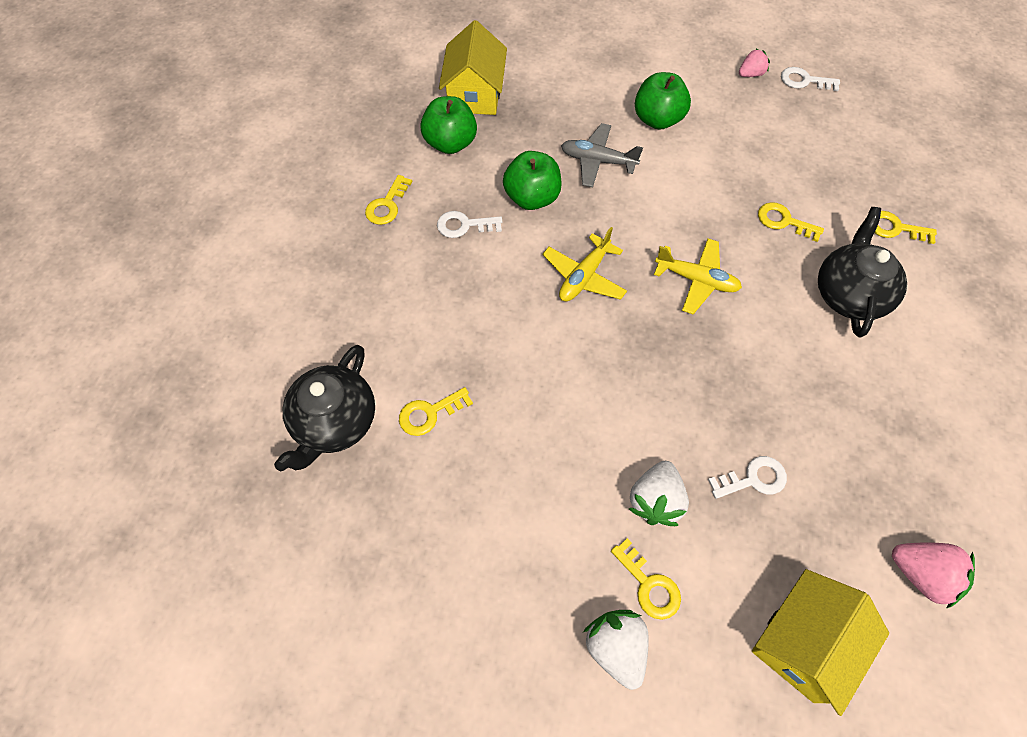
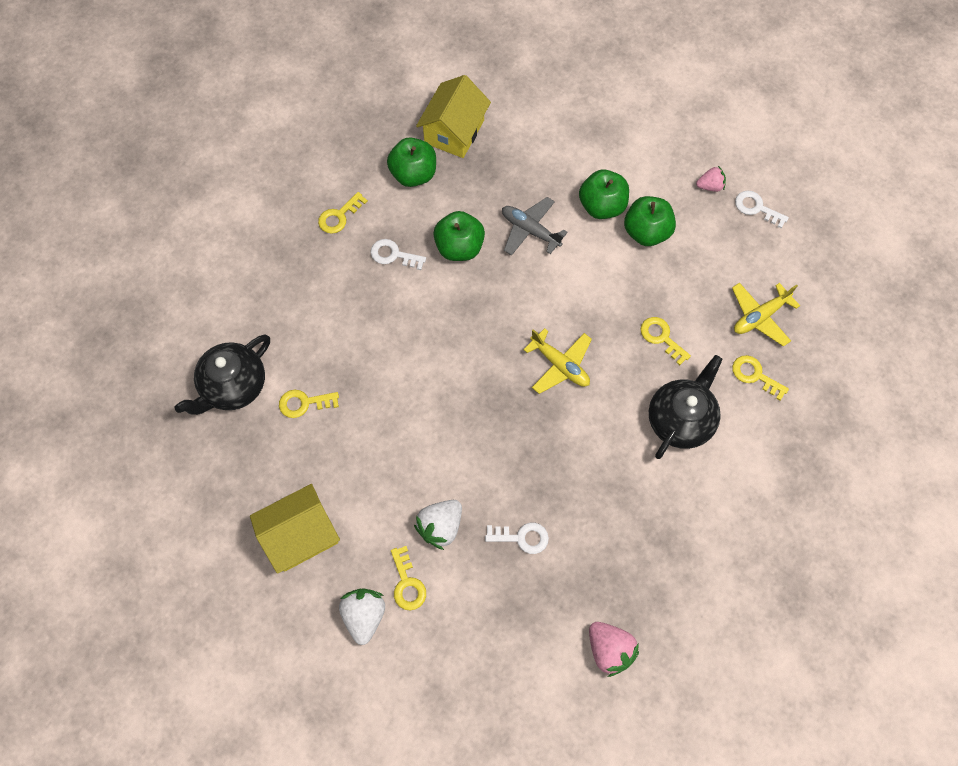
camera: 20 degrees right, 5 degrees up
yellow plane [542,227,627,302] -> yellow plane moved to [732,283,800,347]
yellow house [752,569,889,716] -> yellow house moved to [250,484,340,574]
none -> green apple [624,196,676,246]

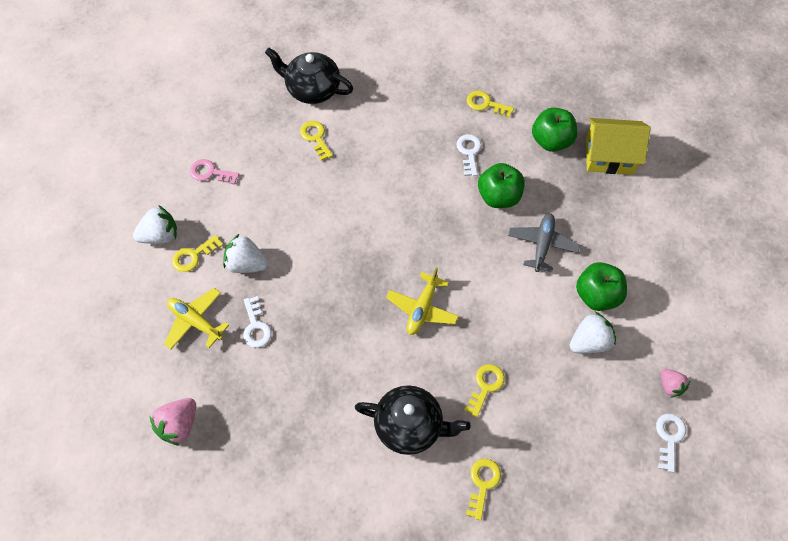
camera: 70 degrees right, 5 degrees down
yellow house [250,484,340,574] -> pink key [190,159,239,185]
green apple [624,196,676,246] -> white strawberry [569,312,616,353]
yellow plane [732,283,800,347] -> yellow plane moved to [164,288,229,349]

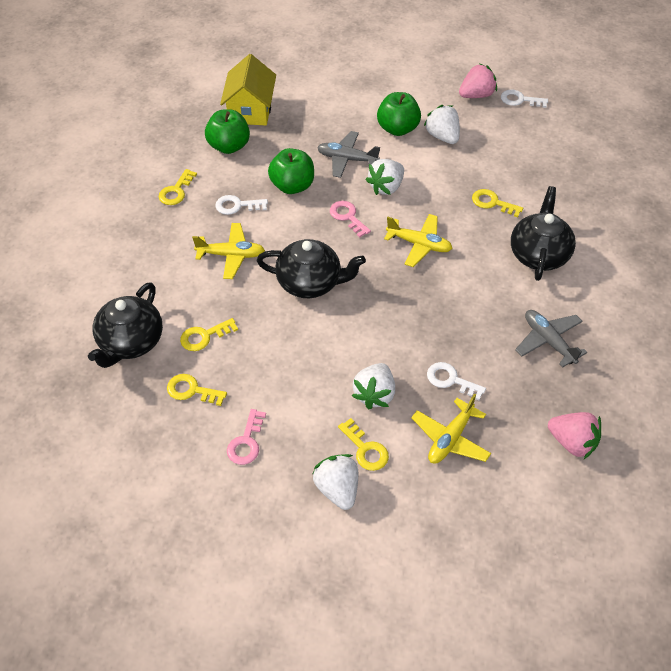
camera: 90 degrees left, 10 degrees down
white key [243,296,272,348] -> white key turned 135 degrees counterclockwise [427,362,486,400]
yellow key [466,459,501,520] -> yellow key moved to [167,374,227,406]
pink strawberry [661,369,690,398] -> pink strawberry [459,63,497,98], size x1.58
none -> yellow plane [192,223,265,279]
none -> black teapot [257,239,366,298]
none -> pink key [330,201,371,238]
none -> white strawberry [366,159,404,195]
none -> grey plane [515,310,587,368]

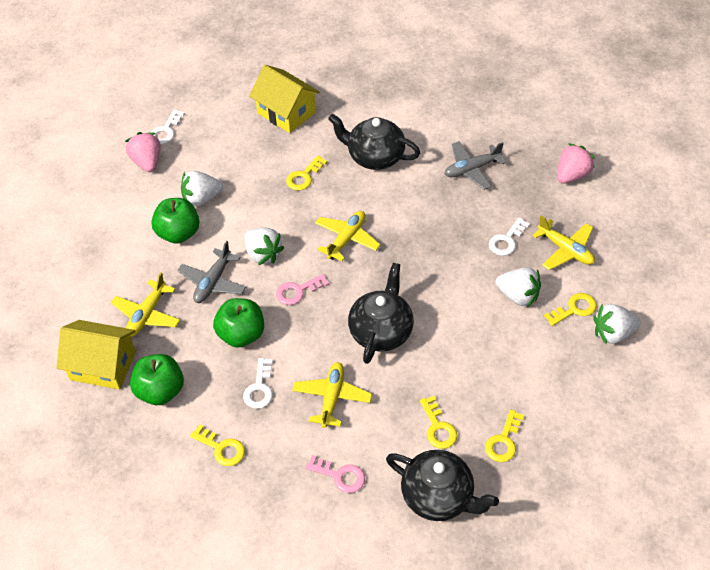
camera: 80 degrees left, 0 degrees up
pink key [227,409,266,465] -> pink key moved to [305,455,365,493]
none -> yellow plane [111,272,180,337]
none -> yellow house [249,65,320,133]

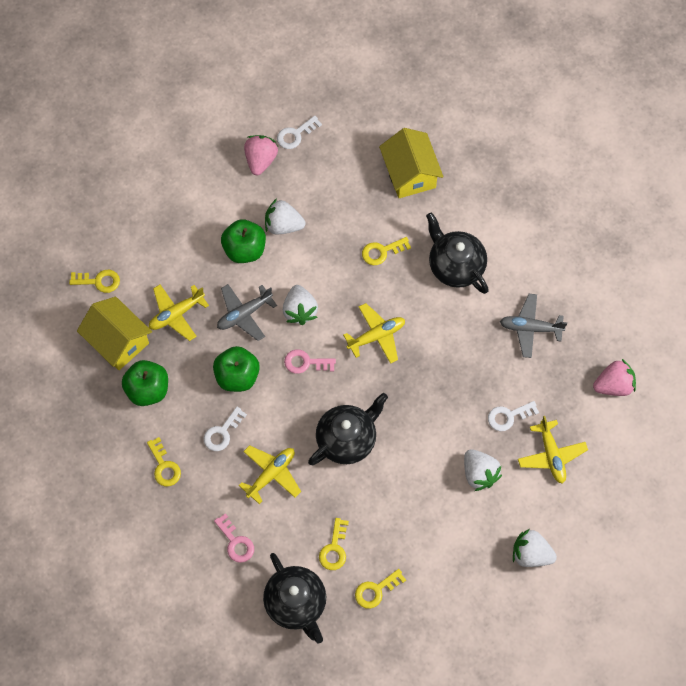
camera: 30 degrees right, 15 degrees up
yellow key [544,293,597,326] -> yellow key moved to [69,270,120,293]

